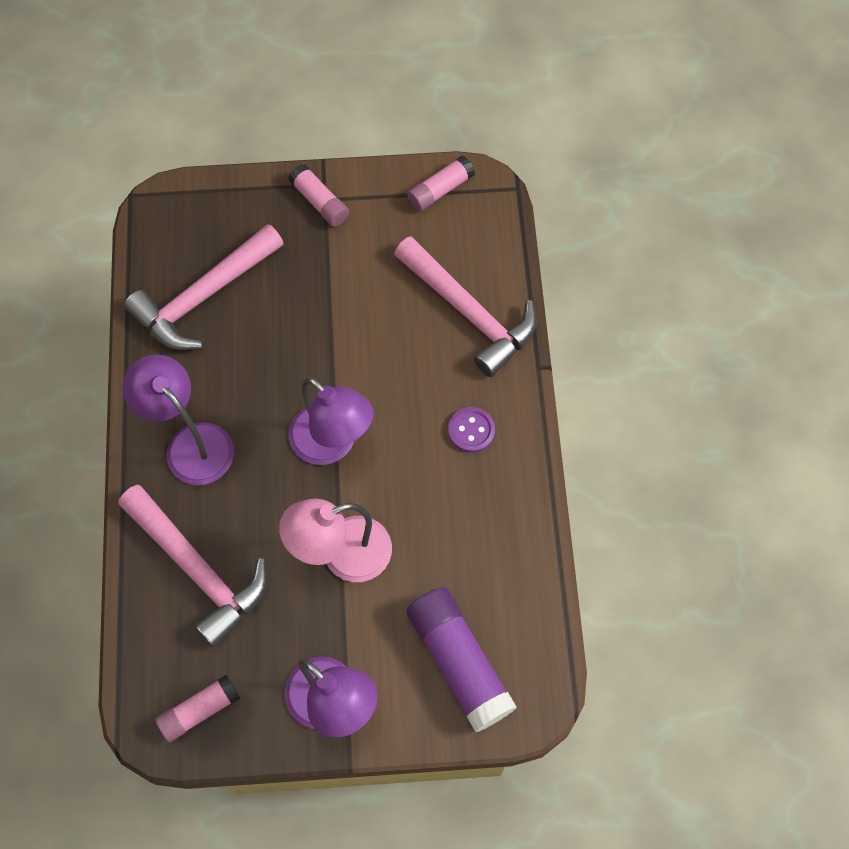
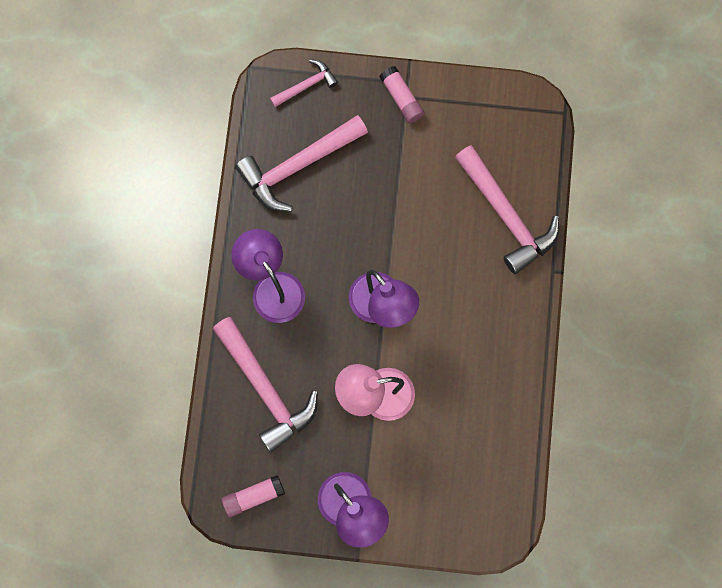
camera: 10 degrees right, 10 degrees up
purple glue stick [406,587,516,732] -> none
pink glue stick [407,156,475,212] -> none
purple button [448,407,495,453] -> none
none -> pink hammer [270,60,338,107]

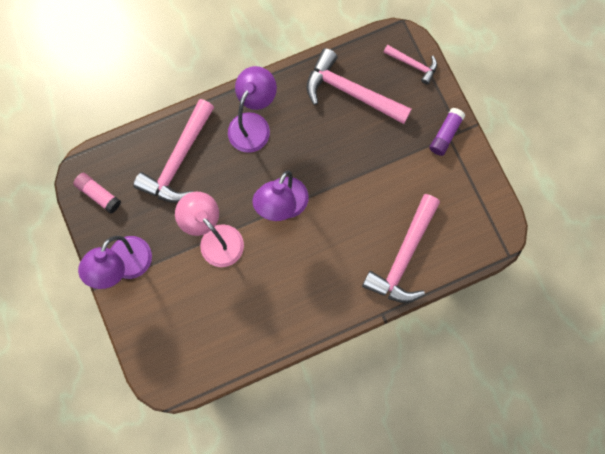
camera: 60 degrees right, 0 degrees up
pink glue stick [380,66,425,123] -> purple glue stick [429,108,465,156]

